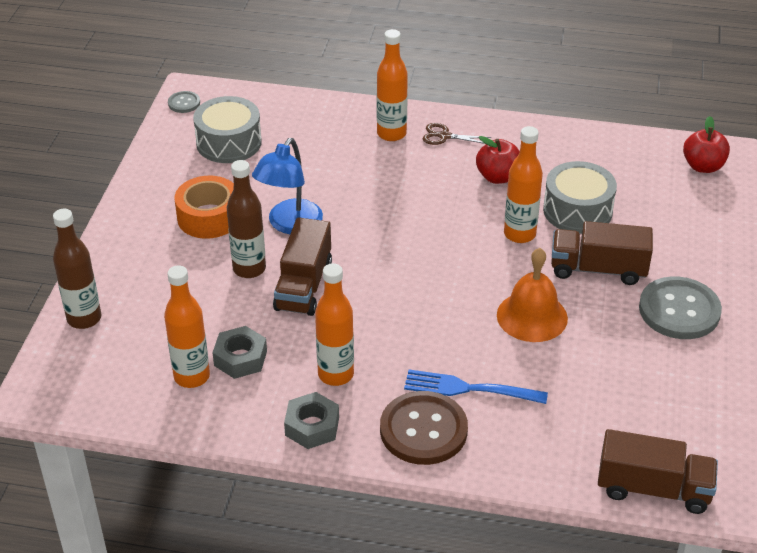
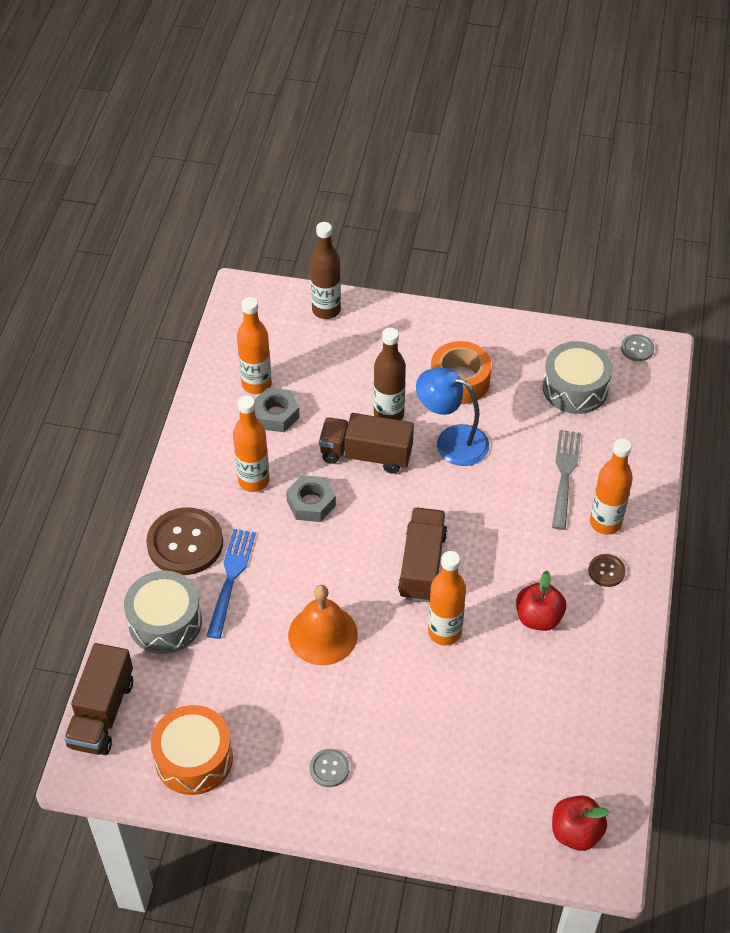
camera: 90 degrees right, 10 degrees up
grey nut [284,392,339,449] -> grey nut moved to [286,475,336,522]
brown scissors [423,123,491,145] -> brown button [588,554,626,587]
grey drum [543,161,617,234] -> grey drum moved to [124,571,202,654]
brown truck [551,221,653,285] -> brown truck moved to [398,508,447,602]
grey button [639,276,722,339] -> grey button [309,749,349,787], size x0.48
none -> orange drum [151,705,233,795]
none -> grey fork [552,430,581,530]

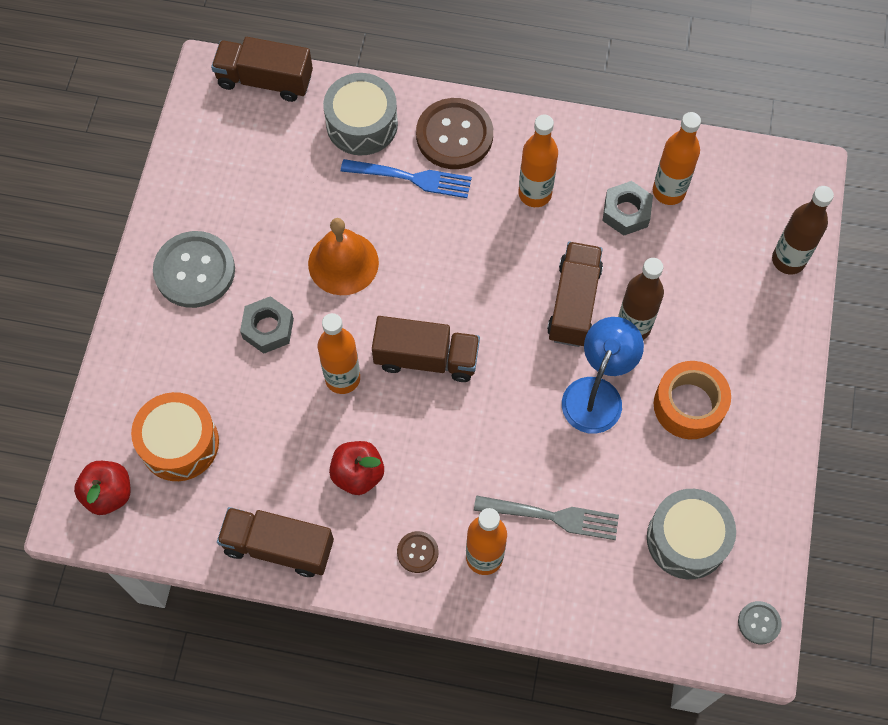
camera: 90 degrees right, 15 degrees up
orange drum [151,705,233,795] -> orange drum moved to [131,392,219,481]
grey nut [286,475,336,522] -> grey nut moved to [240,296,294,353]
grey button [309,749,349,787] -> grey button [153,231,235,308], size x2.10
none -> brown truck [217,507,334,577]

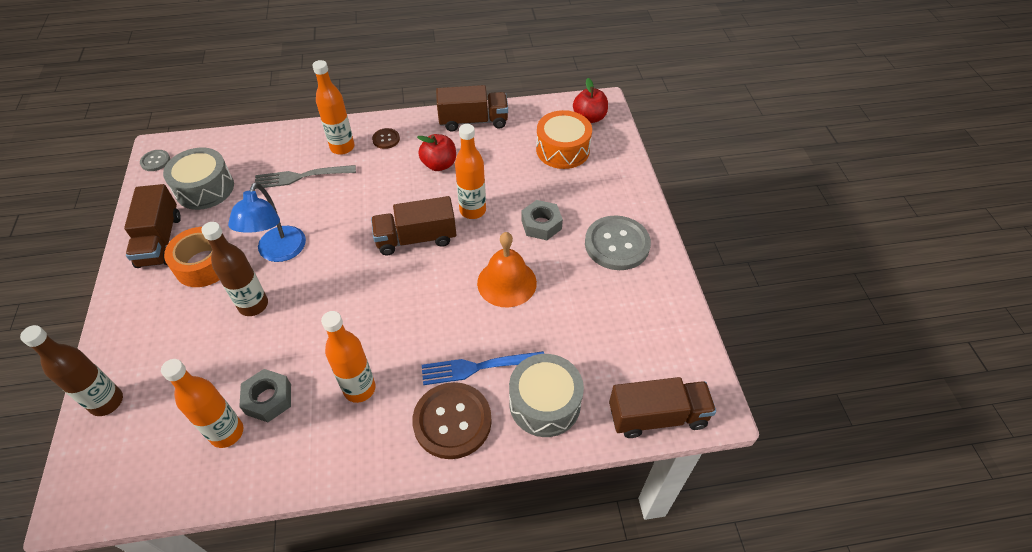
camera: 160 degrees right, 15 degrees down
brown truck [547,242,603,347] -> brown truck moved to [124,184,181,268]

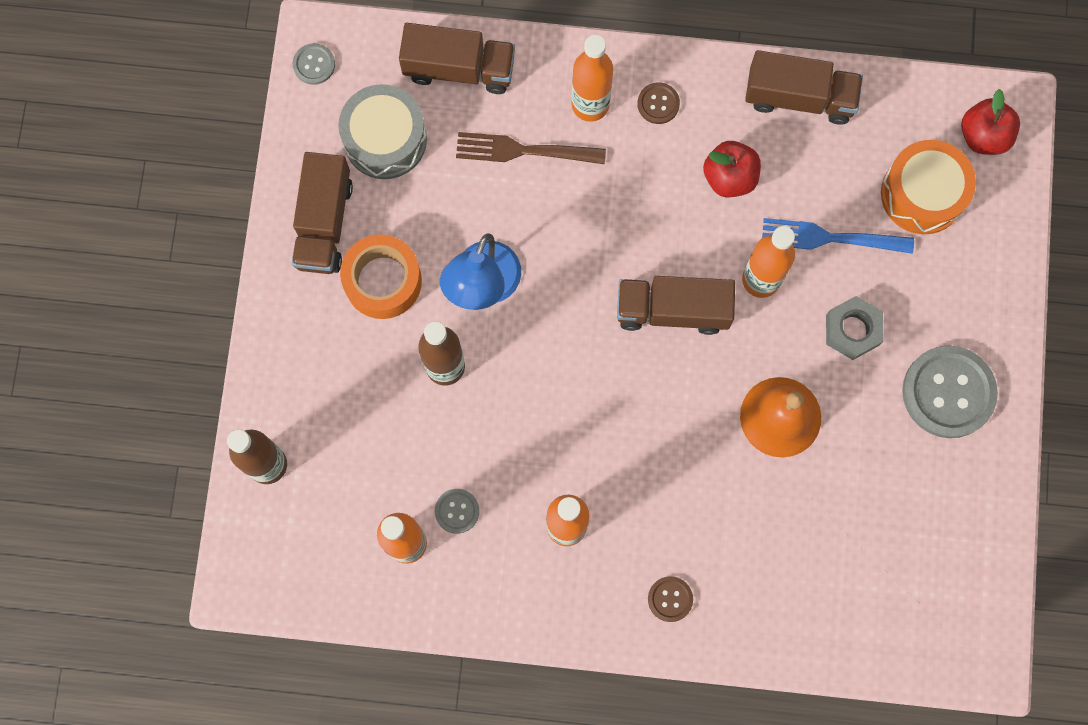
camera: 15 degrees right, 25 degrees up
grey nut [239,369,291,422] -> grey button [435,489,479,534]
grey fork [255,165,356,189] -> brown fork [456,132,606,164]
brown button [412,382,492,459] -> brown button [648,576,693,622], size x0.48
blue fork [422,351,544,385] -> blue fork moved to [762,218,914,254]
grey drum [509,354,584,437] -> none
brown truck [609,377,716,438] -> brown truck moved to [399,23,515,94]

